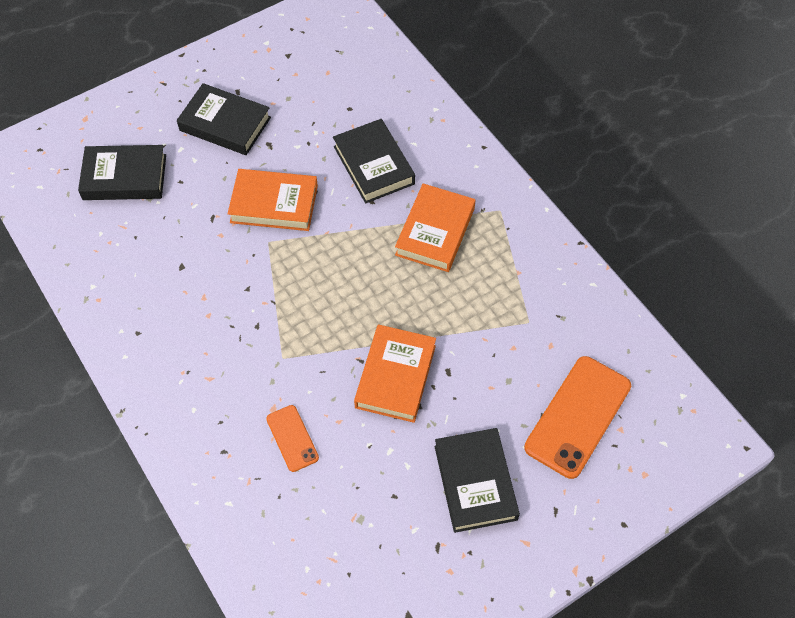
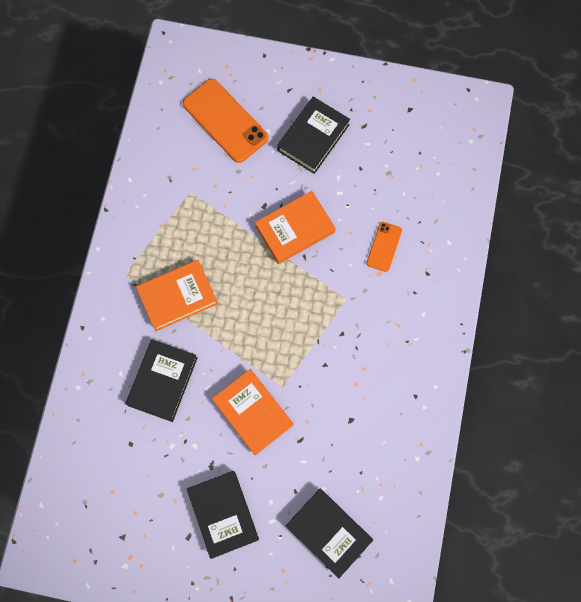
camera: 135 degrees left, 15 degrees up
orange phone [524,356,631,479] -> orange phone turned 60 degrees clockwise [183,79,268,163]

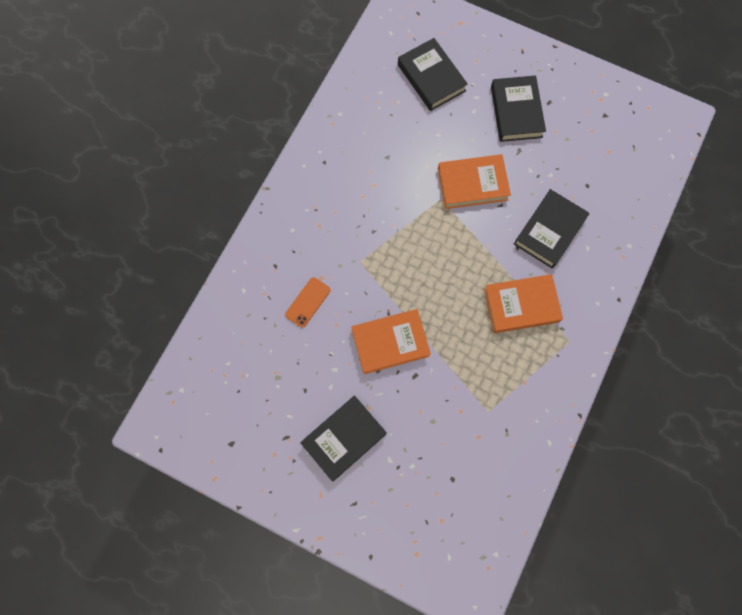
camera: 165 degrees left, 0 degrees up
orange phone [183,79,268,163] -> none
orange book [212,369,293,455] -> orange book turned 75 degrees counterclockwise [438,154,511,209]

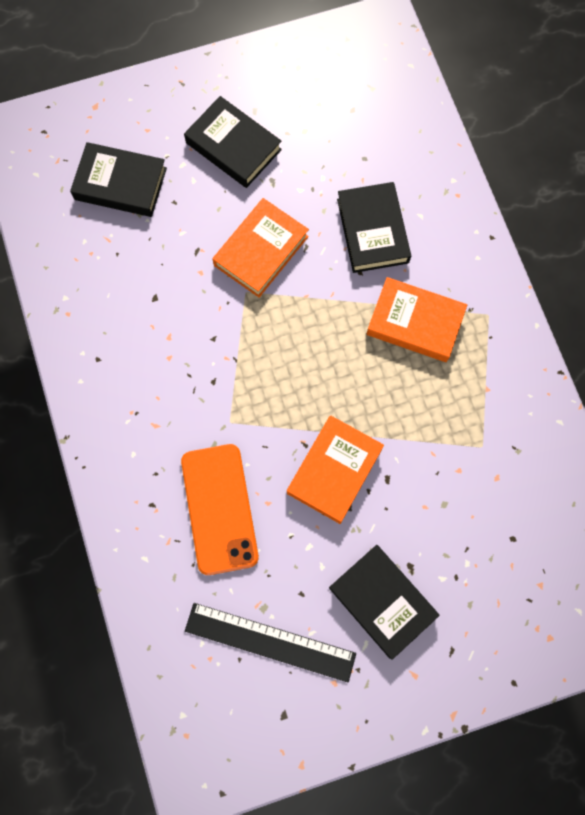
camera: 45 degrees left, 0 degrees up
orange phone [285,277,330,328] -> orange phone [181,444,259,575], size x1.90
black book [300,396,387,481] -> black book turned 45 degrees counterclockwise [329,545,439,660]
orange book [484,274,563,333] -> orange book turned 75 degrees clockwise [367,277,467,362]
none -> black ruler [185,603,356,682]

